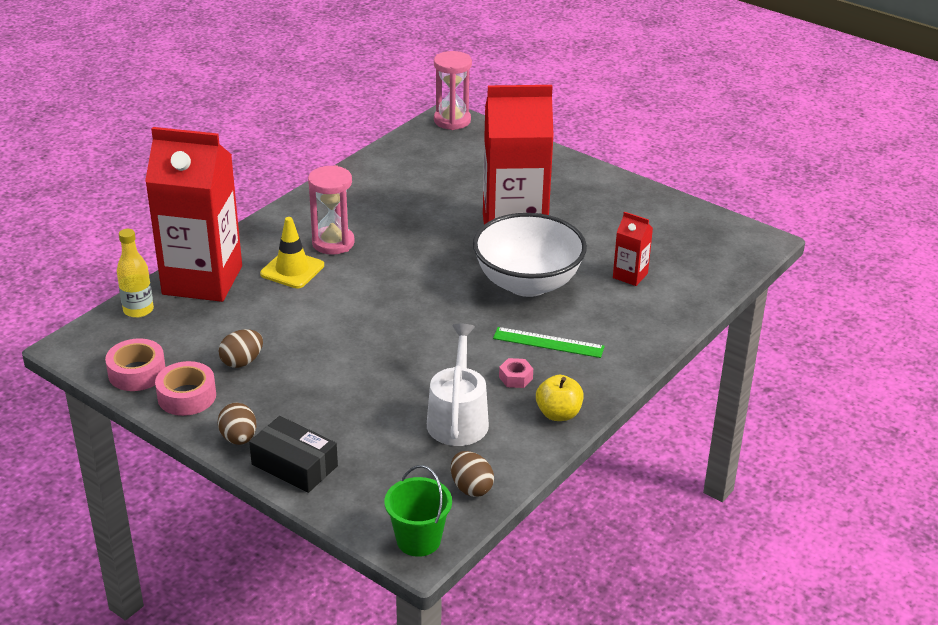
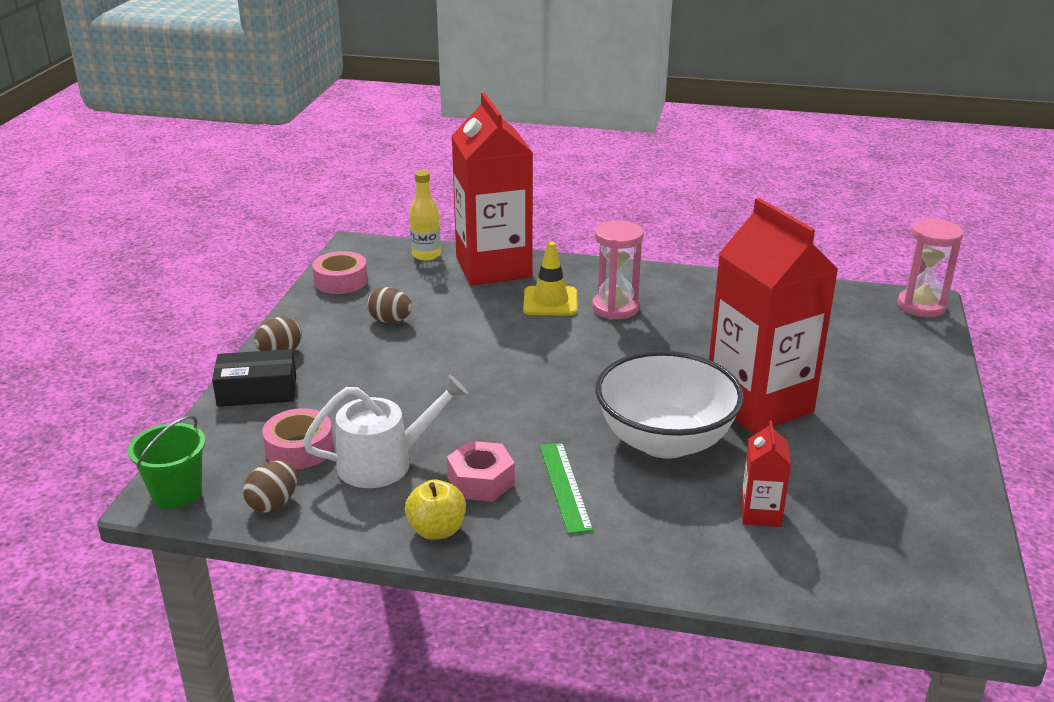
camera: 65 degrees right, 5 degrees down
pink tape [155,361,216,416] -> pink tape moved to [262,408,334,469]
black box [249,416,338,493] -> black box turned 75 degrees clockwise [212,349,296,407]
pink nut [499,358,533,388] -> pink nut [447,441,515,502], size x1.62

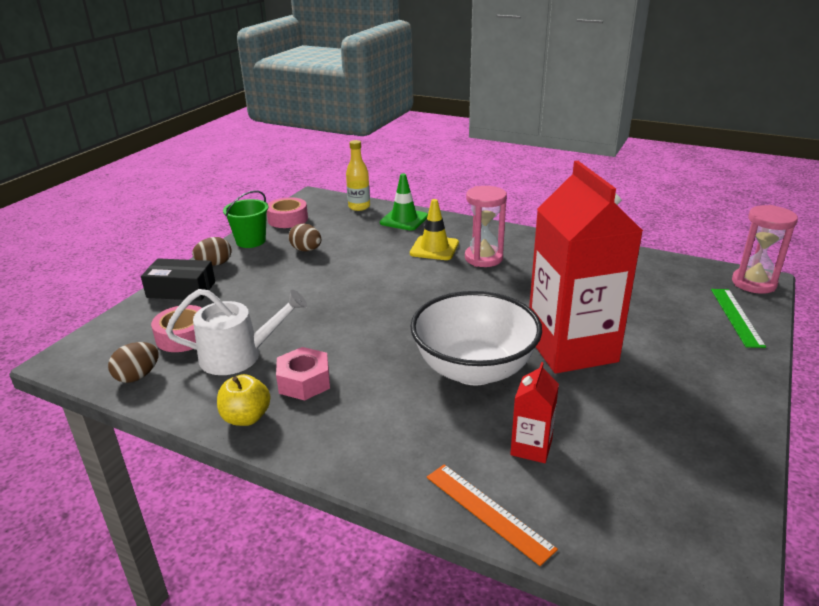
camera: 15 degrees right, 0 degrees up
green bucket [128,415,206,509] -> green bucket moved to [223,190,269,248]
red carton [451,92,533,285] -> green traffic cone [380,173,428,231]
green ruler [540,443,593,534] -> green ruler moved to [711,289,766,348]
none -> orange ruler [427,464,558,566]

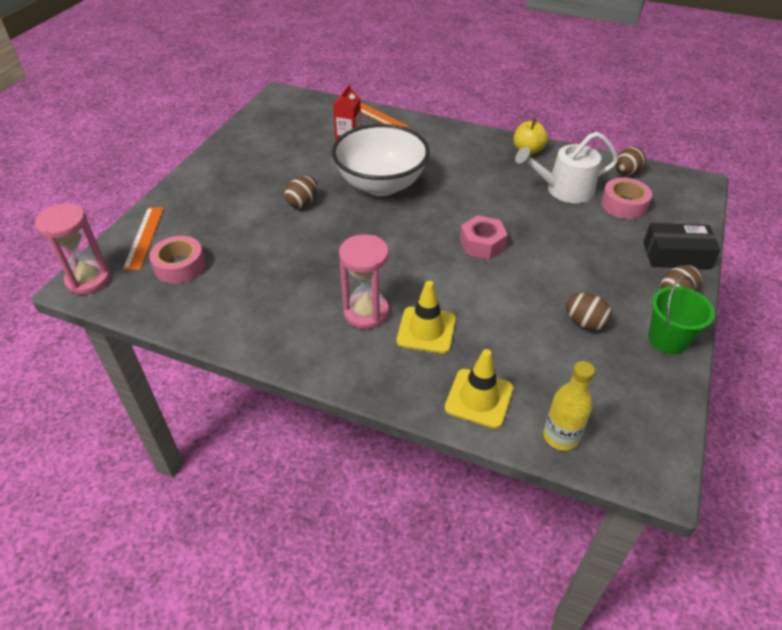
camera: 175 degrees right, 15 degrees up
pink tape [267,197,308,228] -> pink tape moved to [149,236,206,284]
pink nut [276,347,330,401] -> pink nut moved to [460,215,508,260]
green traffic cone [380,173,428,231] -> yellow traffic cone [444,349,513,429]
red carton [529,161,643,374] -> brown egg [285,176,318,208]
green ruler [711,289,766,348] -> orange ruler [123,207,164,270]

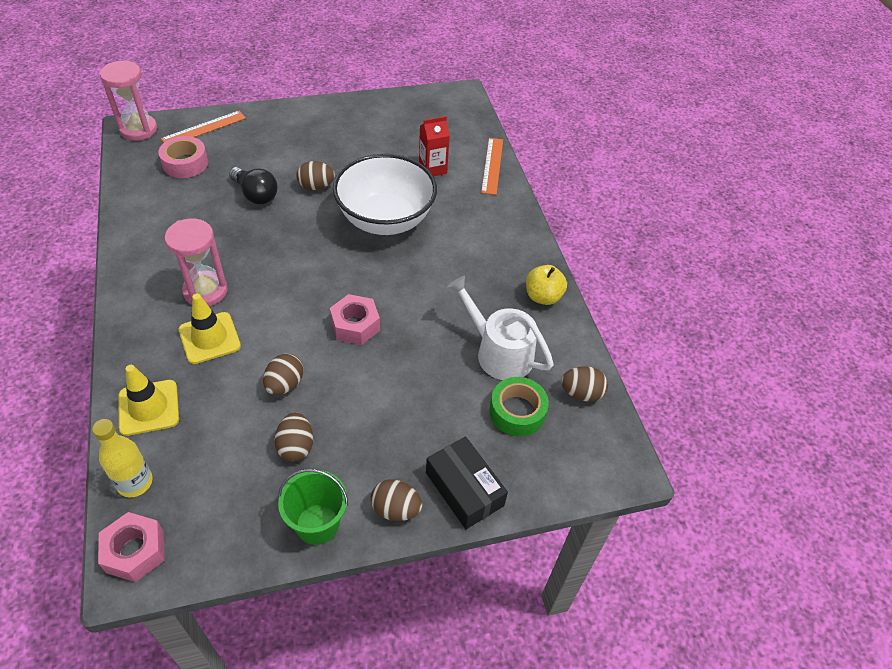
camera: 50 degrees right, 5 degrees up
pink tape [601,178,652,219] -> green tape [489,377,549,436]
none -> pink nut [98,512,165,582]
none -> black light bulb [229,167,277,204]
none -> brown egg [263,354,303,395]

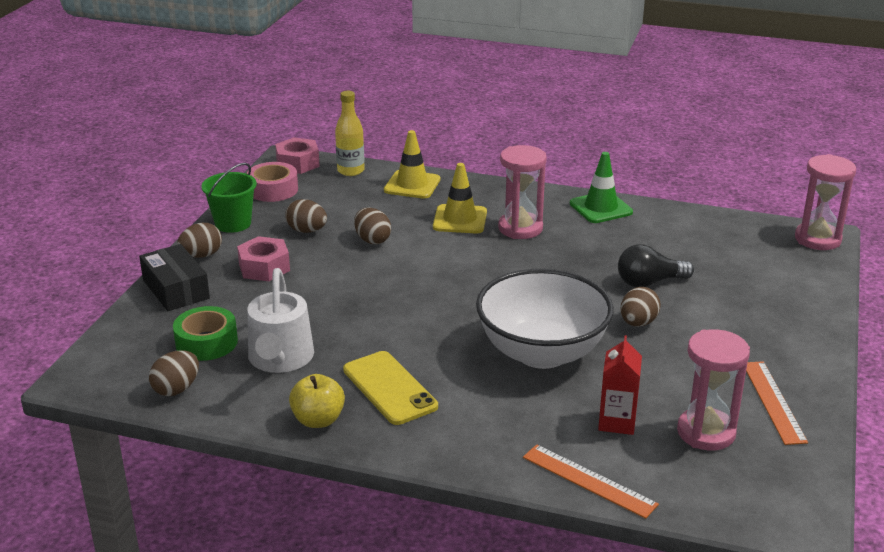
camera: 125 degrees right, 20 degrees down
pink tape [158,136,208,178] -> pink tape moved to [247,162,298,202]
orange ruler [161,111,246,142] -> orange ruler moved to [746,361,808,445]
pink nut [330,294,380,345] -> pink nut moved to [237,236,290,281]
black box [426,437,508,529] -> black box turned 60 degrees clockwise [139,244,210,311]
white watering can [447,276,554,380] -> white watering can turned 105 degrees clockwise [248,268,314,373]
none -> yellow phone [343,351,438,425]
none -> green traffic cone [570,152,633,223]
none -> pink hourglass [677,329,750,451]

